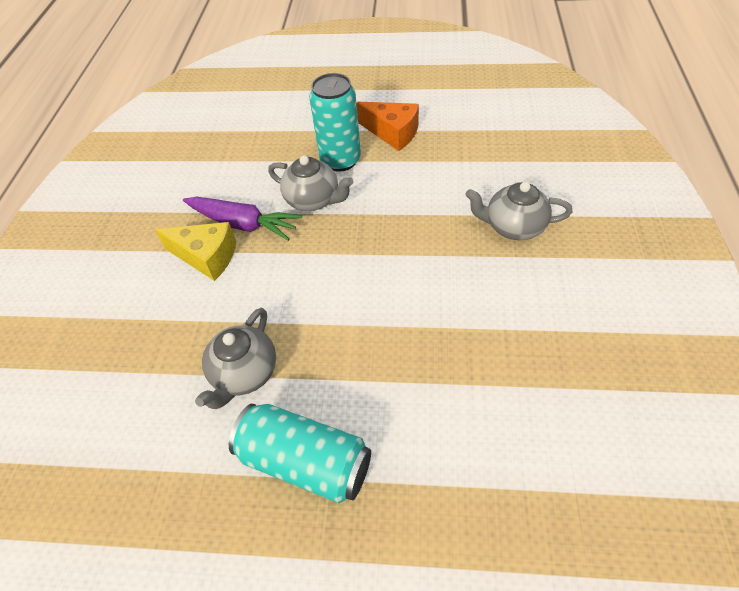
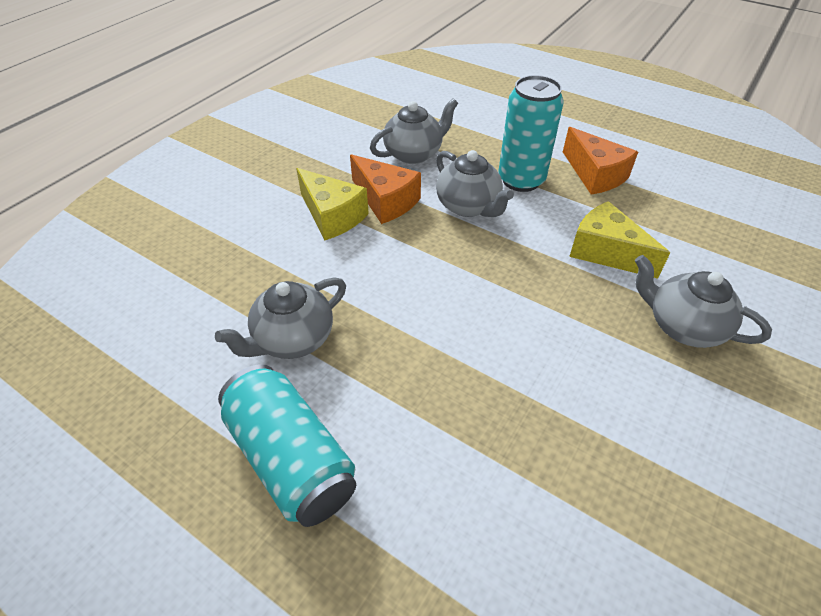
camera: 25 degrees right, 5 degrees down
purple carrot [183,197,302,241] -> orange cheese [350,154,421,224]
none -> grey teapot [370,98,458,164]
none -> yellow cheese [569,201,670,279]

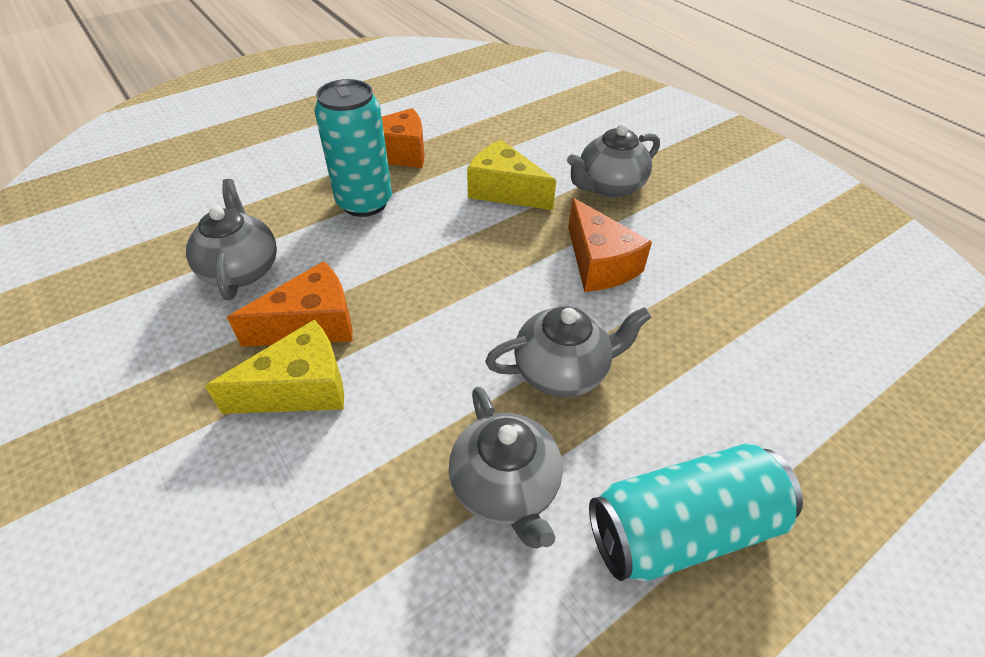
camera: 70 degrees left, 0 degrees up
grey teapot [436,150,514,217] -> grey teapot moved to [485,306,652,397]
yellow cheese [569,201,670,279] -> yellow cheese turned 60 degrees clockwise [467,140,556,210]
none -> orange cheese [568,198,652,292]

